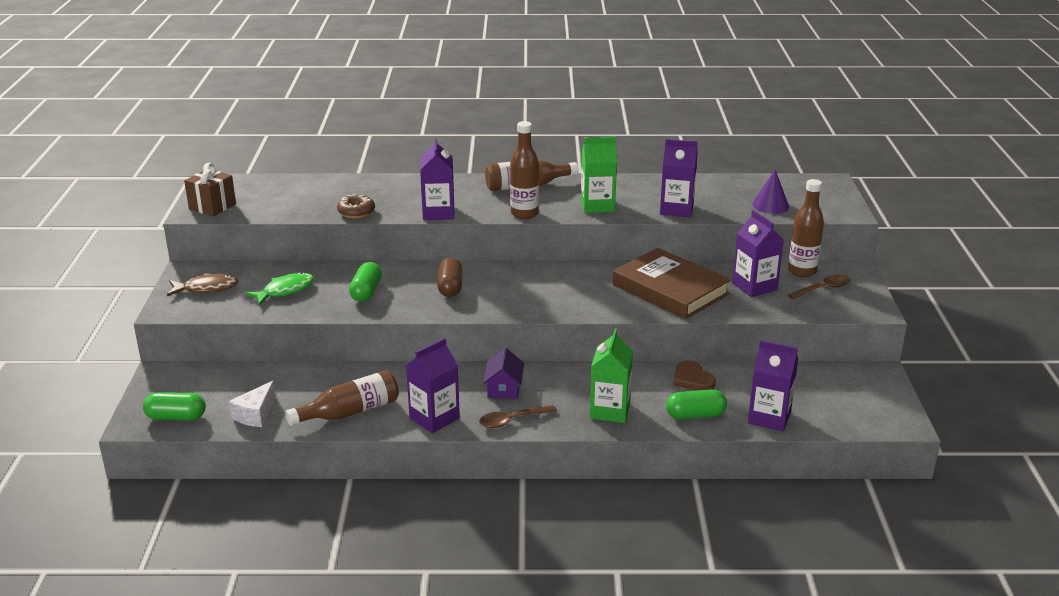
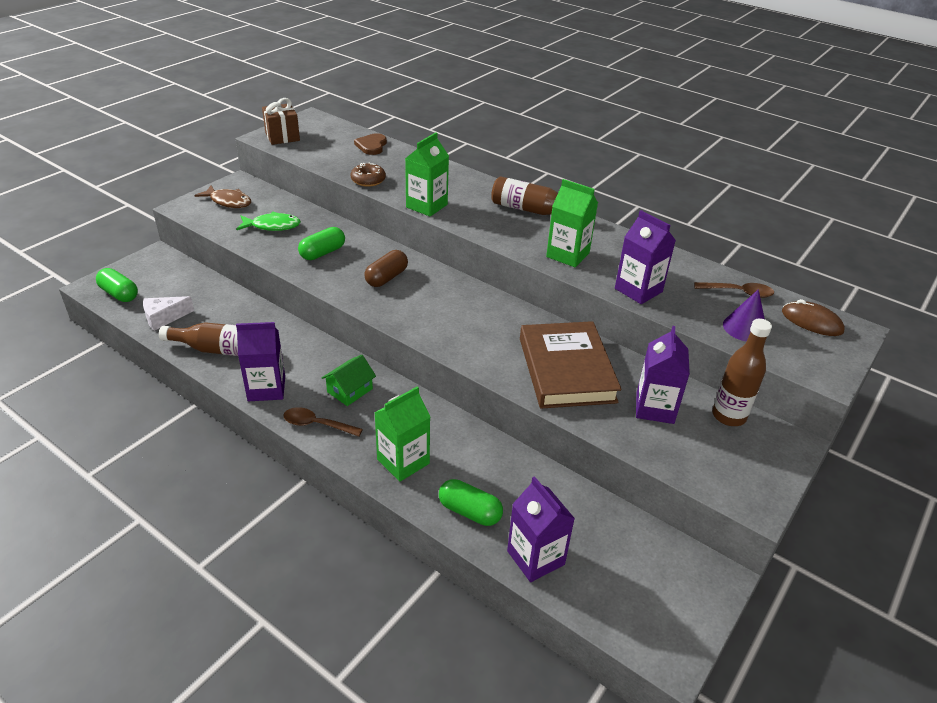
camera: 35 degrees right, 10 degrees up
purple carton [420,138,454,220] -> green carton [405,132,449,217]
purple house [483,348,524,399] -> green house [322,354,376,406]
brown bottle [510,121,539,219] -> none
brown heart [673,360,716,390] -> brown heart moved to [354,133,387,155]
brown spoon [788,274,850,300] -> brown spoon moved to [694,282,774,298]
none -> brown mouse [782,299,845,336]

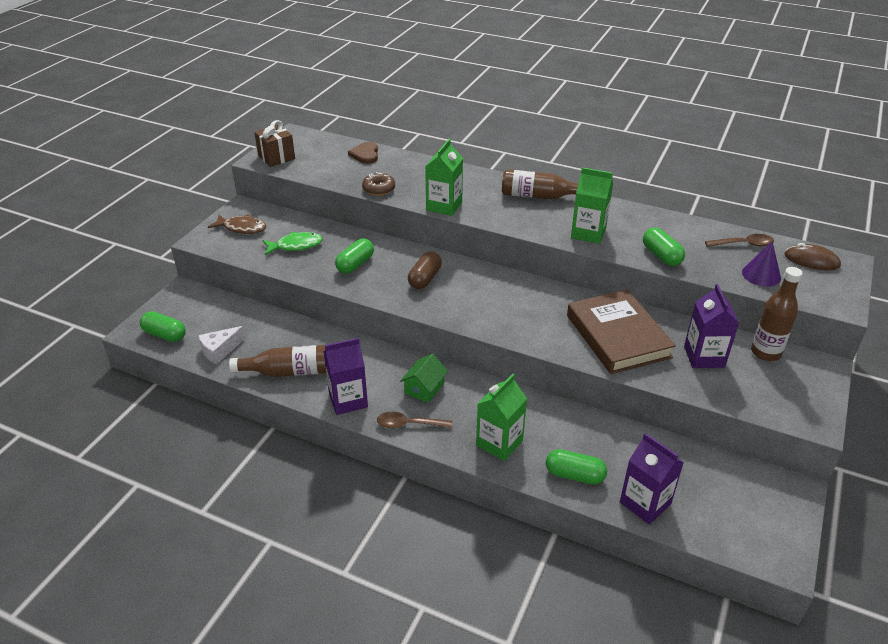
camera: 10 degrees left, 0 degrees up
purple carton [615,210,676,304] -> green capsule [643,228,685,266]

